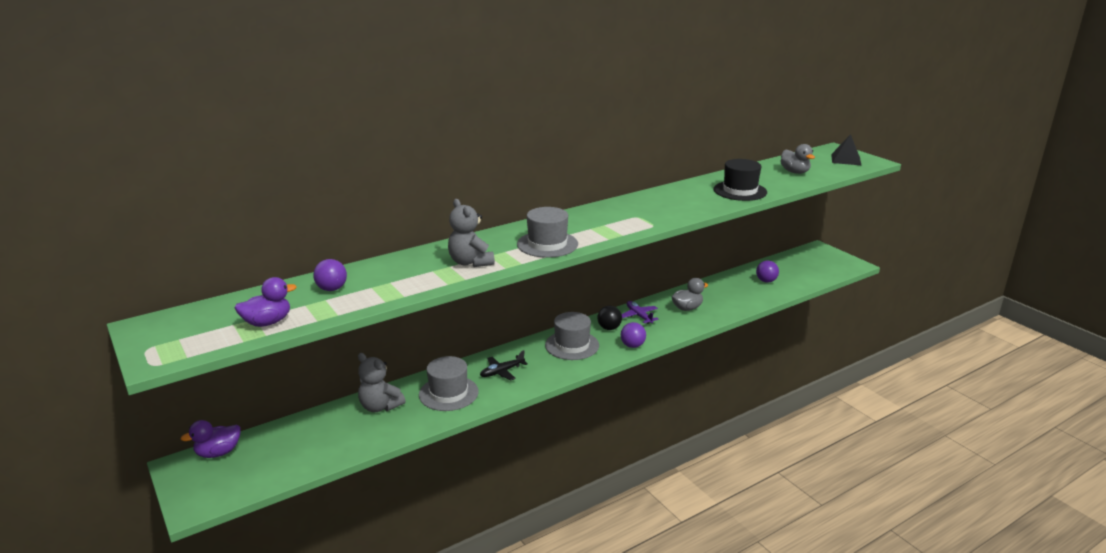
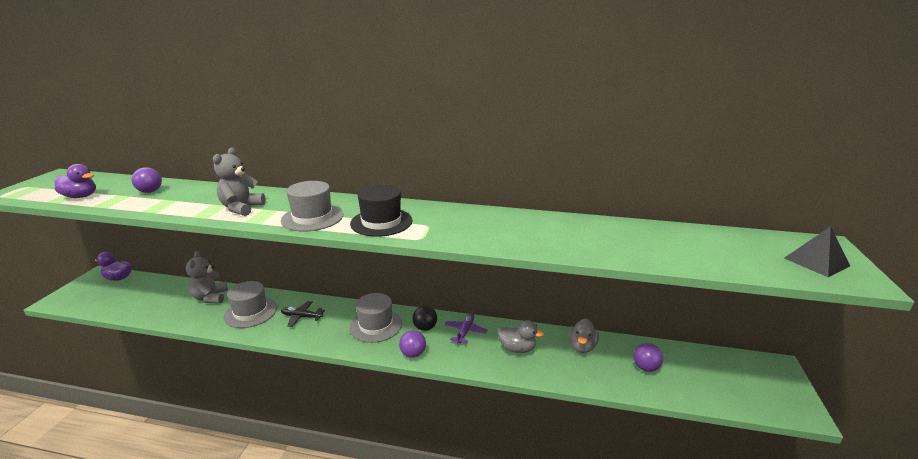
camera: 45 degrees right, 0 degrees up
black hat [713,159,767,201] -> black hat moved to [350,184,413,237]
grey duck [780,144,815,174] -> grey duck moved to [568,318,599,353]

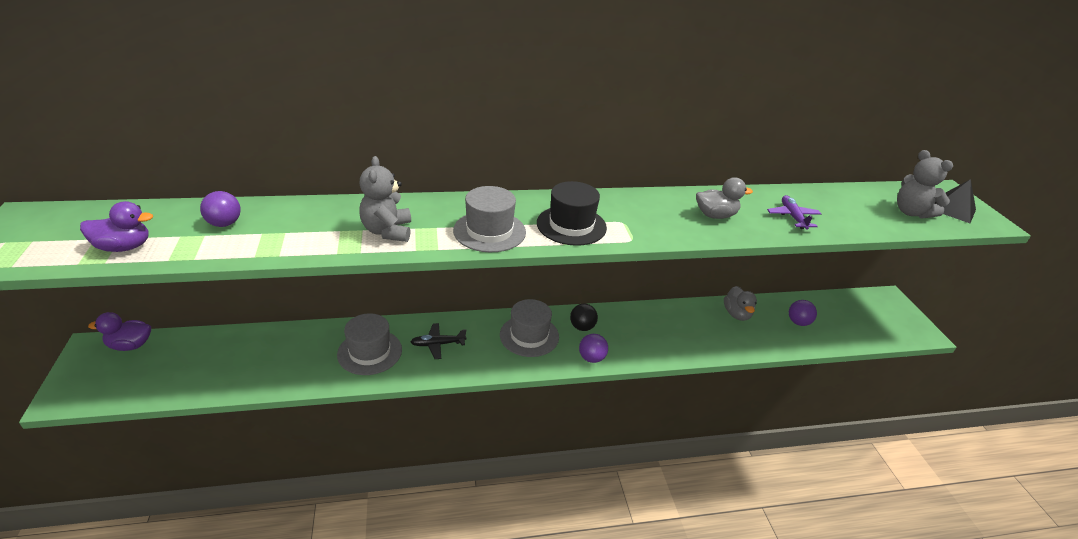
camera: 25 degrees left, 10 degrees up
grey teddy bear [186,251,228,304] -> grey teddy bear moved to [897,150,953,219]
purple plane [444,313,487,344] -> purple plane moved to [767,195,821,229]
grey duck [497,320,545,353] -> grey duck moved to [696,177,753,219]

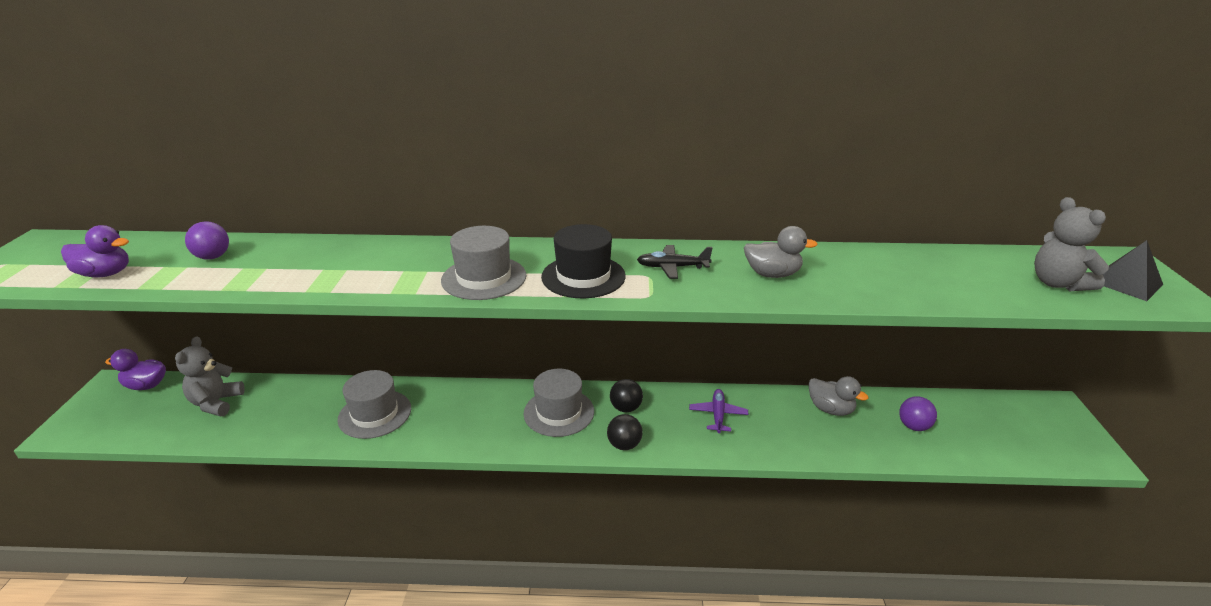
camera: 15 degrees right, 5 degrees down
grey teddy bear [360,156,411,242] -> grey teddy bear moved to [175,336,245,416]
black plane [411,323,466,359] -> black plane moved to [637,245,713,279]
purple ball [579,334,608,363] -> black ball [607,414,643,450]
grey duck [724,286,757,321] -> grey duck turned 60 degrees counterclockwise [808,376,869,416]
purple plane [767,195,821,229] -> purple plane moved to [689,389,748,433]

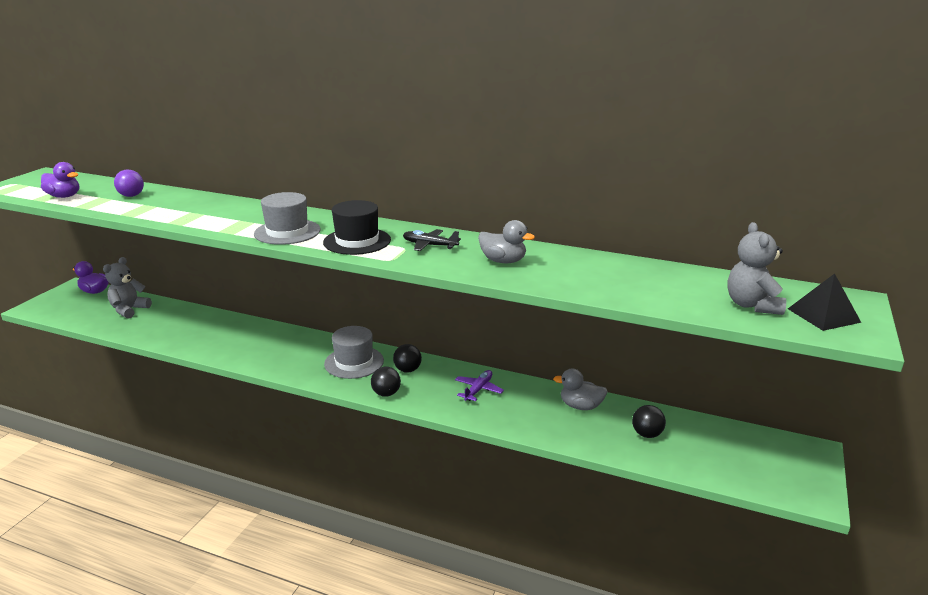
camera: 20 degrees right, 5 degrees down
grey hat [338,370,411,439] -> none
grey duck [808,376,869,416] -> grey duck turned 135 degrees clockwise [553,368,608,410]
purple ball [899,396,937,431] -> black ball [632,405,666,438]

